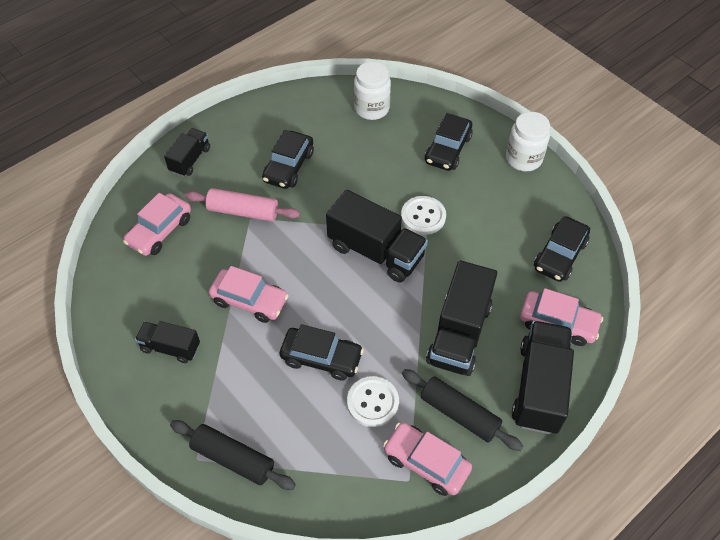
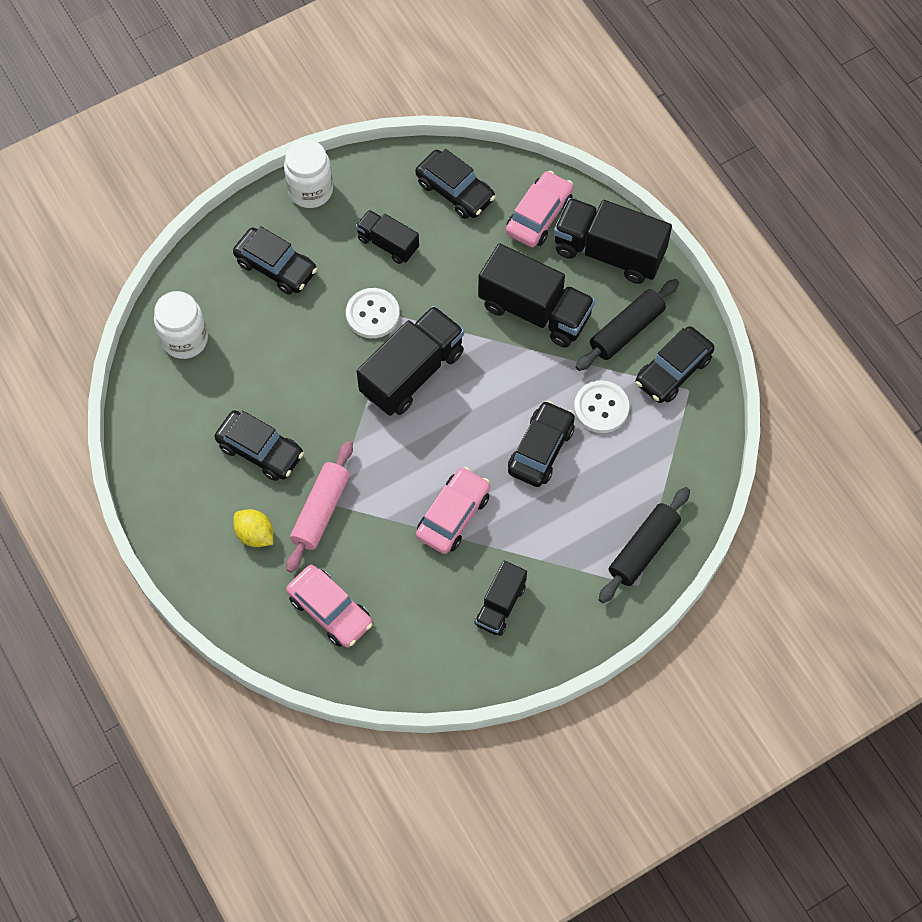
camera: 80 degrees left, 10 degrees up
black truck [164,128,210,177] -> black truck moved to [356,210,419,264]
pink car [383,422,472,496] -> black car [636,326,714,403]
none -> yellow lemon [233,509,273,547]

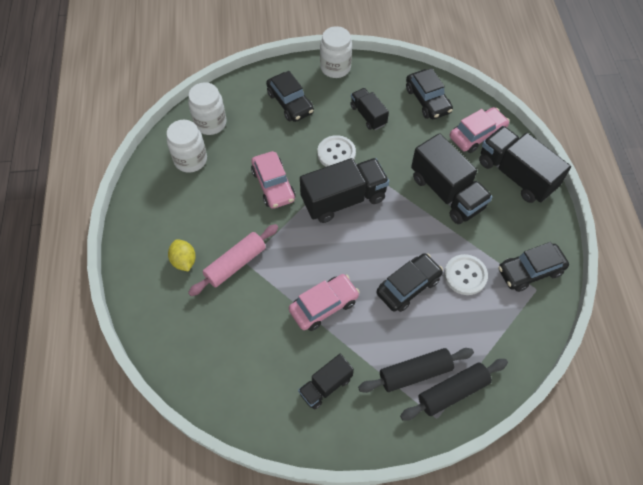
camera: 25 degrees right, 5 degrees down
black car [215,410,304,481] -> none
pink car [286,565,373,648] -> pink car moved to [251,151,295,209]
black rolling pin [576,279,679,371] -> black rolling pin moved to [358,348,474,393]
none -> white jar [167,120,207,173]

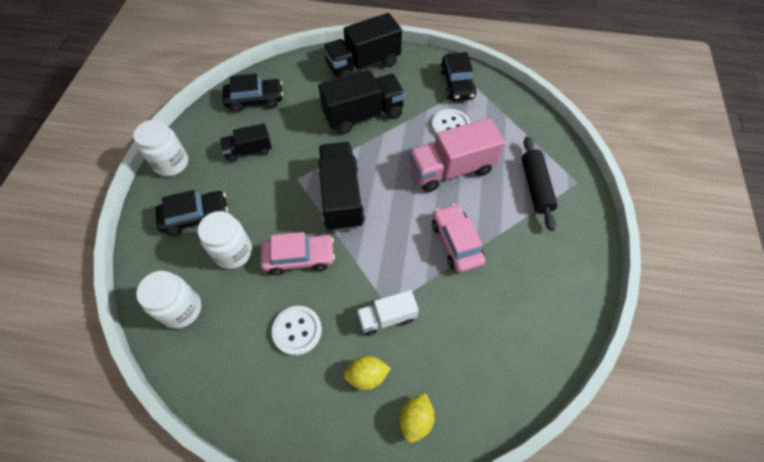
camera: 75 degrees left, 0 degrees up
white jar [167,120,207,173] -> white jar moved to [198,211,252,269]
pink rolling pin [188,224,278,296] -> white truck [357,290,419,336]
black truck [298,354,354,410] -> none
white button [317,135,356,167] -> white button moved to [272,306,322,355]
black car [376,253,443,312] -> pink truck [409,118,505,192]
black rolling pin [400,359,508,421] -> none
pink car [450,107,510,153] -> none
none -> yellow lemon [400,393,435,443]

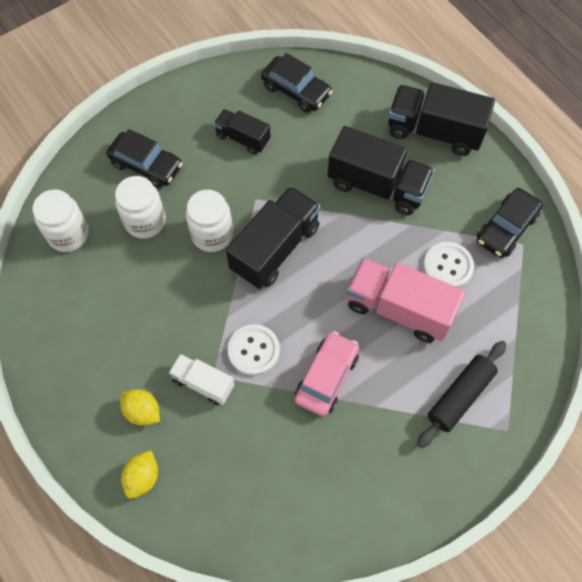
camera: 45 degrees right, 5 degrees up
white jar [133,120,188,177] -> white jar moved to [186,190,233,252]
pink car [261,232,335,275] -> none
white button [272,306,322,355] -> white button moved to [228,324,280,376]
yellow lemon [400,393,435,443] -> yellow lemon turned 45 degrees counterclockwise [121,450,158,499]

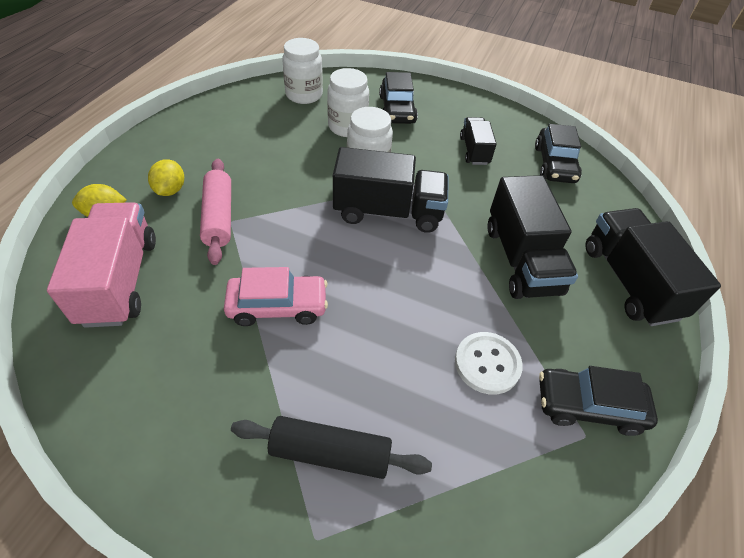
camera: 55 degrees right, 15 degrees down
white truck [168,354,235,405] -> pink rolling pin [200,159,231,265]
white button [228,324,280,376] -> none
pink truck [347,258,465,343] -> pink truck moved to [47,202,156,328]

